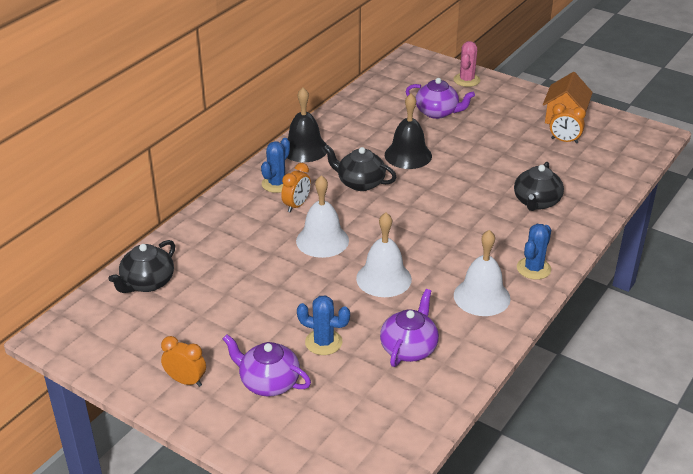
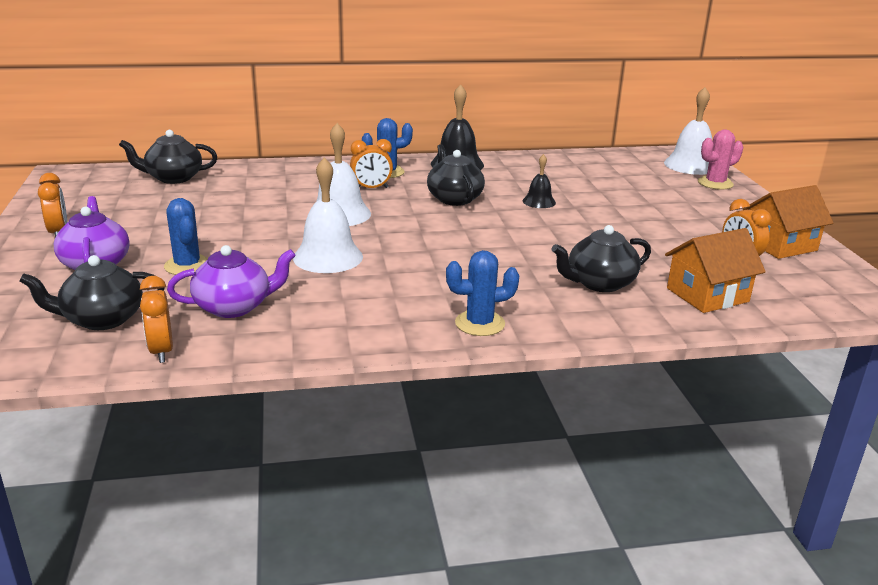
camera: 45 degrees right, 10 degrees down
black bell [385,94,432,169] -> black bell [523,154,556,208], size x0.56
purple teapot [406,78,475,119] -> none
white bell [454,230,510,316] -> white bell moved to [664,87,712,175]
none -> black teapot [19,255,165,330]
none -> orange clock [140,276,173,363]
none -> orange house [665,228,766,313]

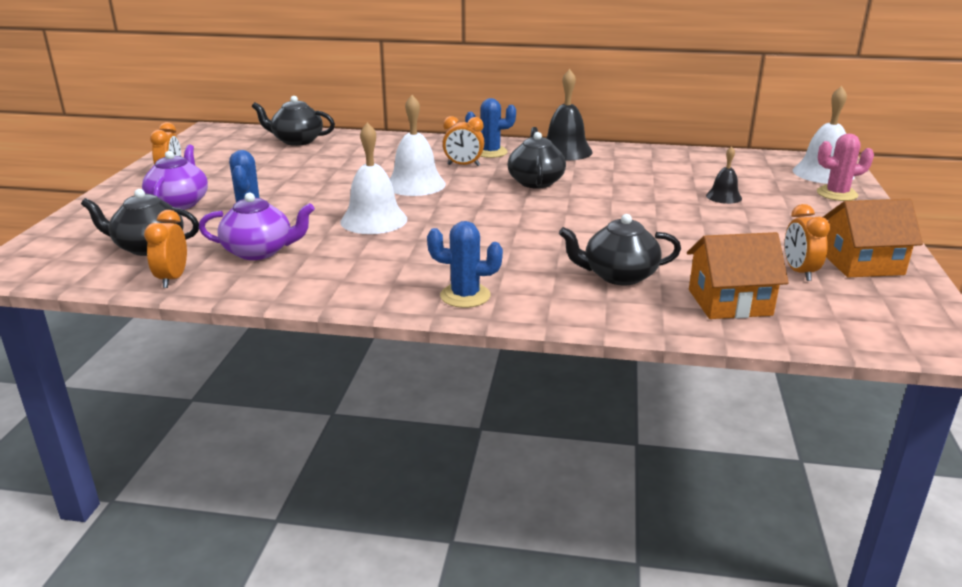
camera: 20 degrees right, 0 degrees up
black bell [523,154,556,208] -> black bell moved to [706,146,742,204]

